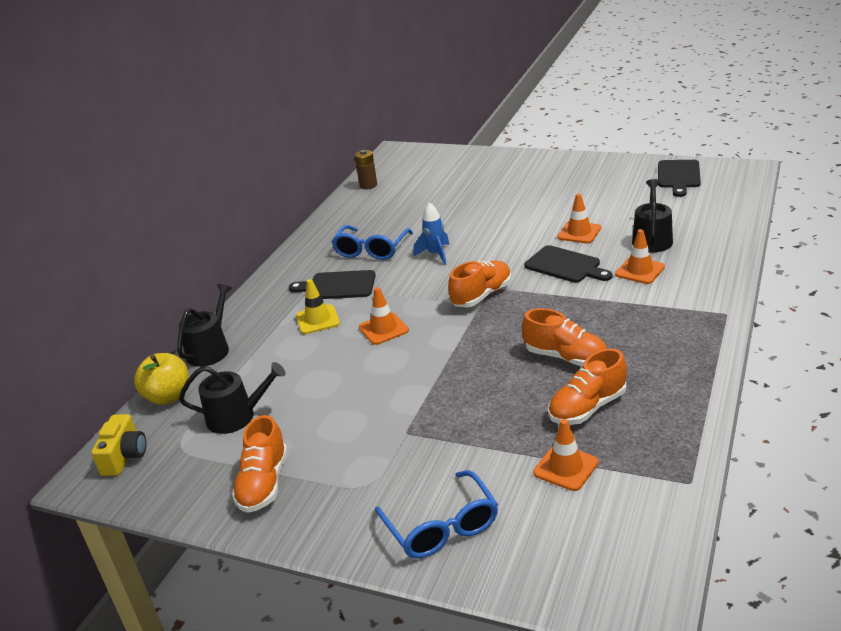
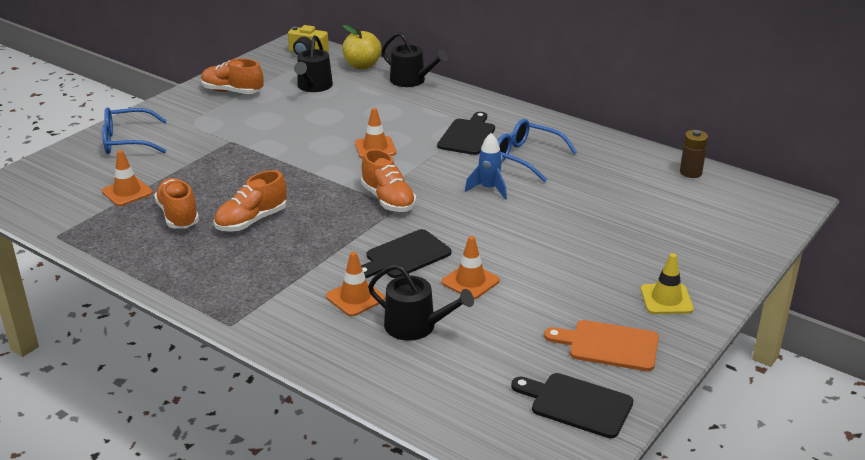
camera: 100 degrees right, 0 degrees up
yellow traffic cone [296,279,340,334] -> yellow traffic cone moved to [641,253,694,314]
none -> orange cutting board [544,320,659,371]

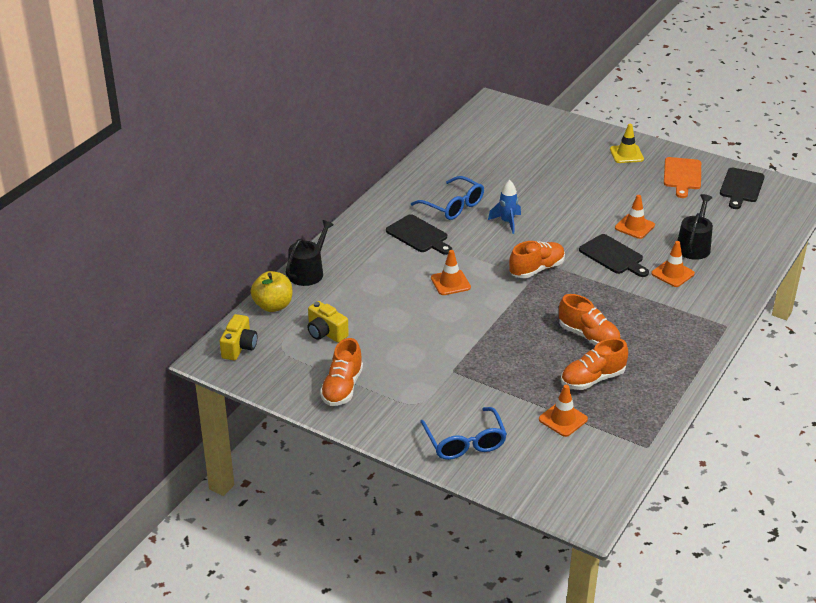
camera: 95 degrees left, 5 degrees up
black watering can [294,35,333,92] -> yellow camera [307,301,349,343]
black cutting board [437,112,495,155] -> black cutting board turned 150 degrees counterclockwise [386,214,452,255]
blue glasses [497,119,577,182] -> blue glasses turned 75 degrees counterclockwise [411,176,484,220]
brown battery [680,130,708,178] -> none

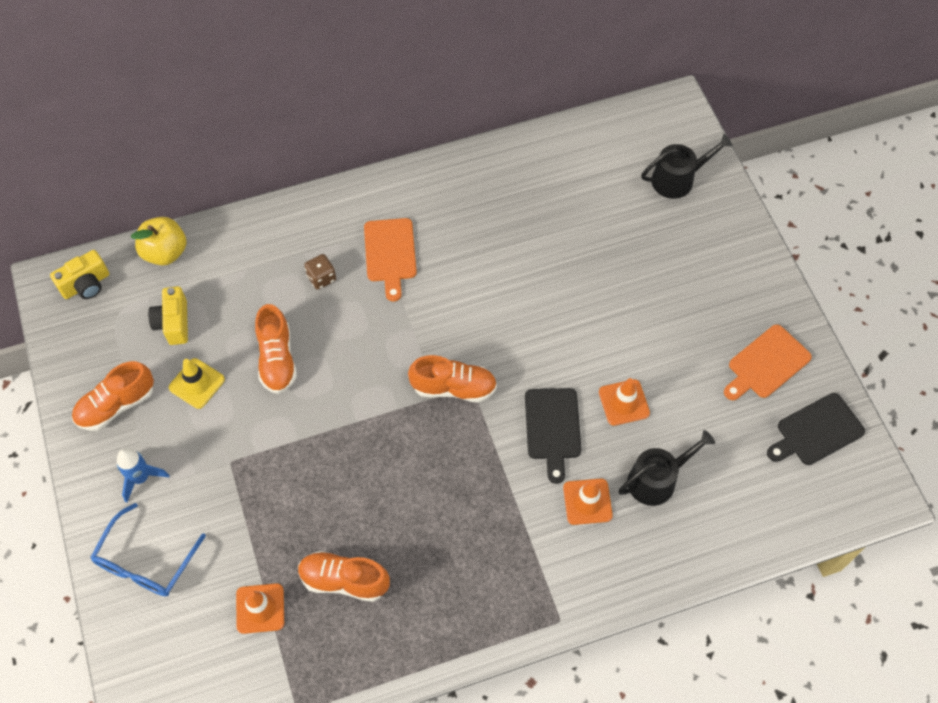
camera: 40 degrees right, 25 degrees up
black watering can [286,220,334,286] -> black watering can moved to [641,134,733,199]
black cutting board [386,214,452,255] -> orange cutting board [364,218,417,302]
blue glasses [411,176,484,220] -> none
orange traffic cone [431,250,471,295] -> none
blue rocket [488,180,521,234] -> blue rocket moved to [117,448,170,503]
orange shoe [559,294,621,346] -> orange shoe moved to [255,304,297,394]
yellow traffic cone [610,124,644,163] -> yellow traffic cone moved to [169,358,225,409]
none -> brown dice [304,254,336,290]

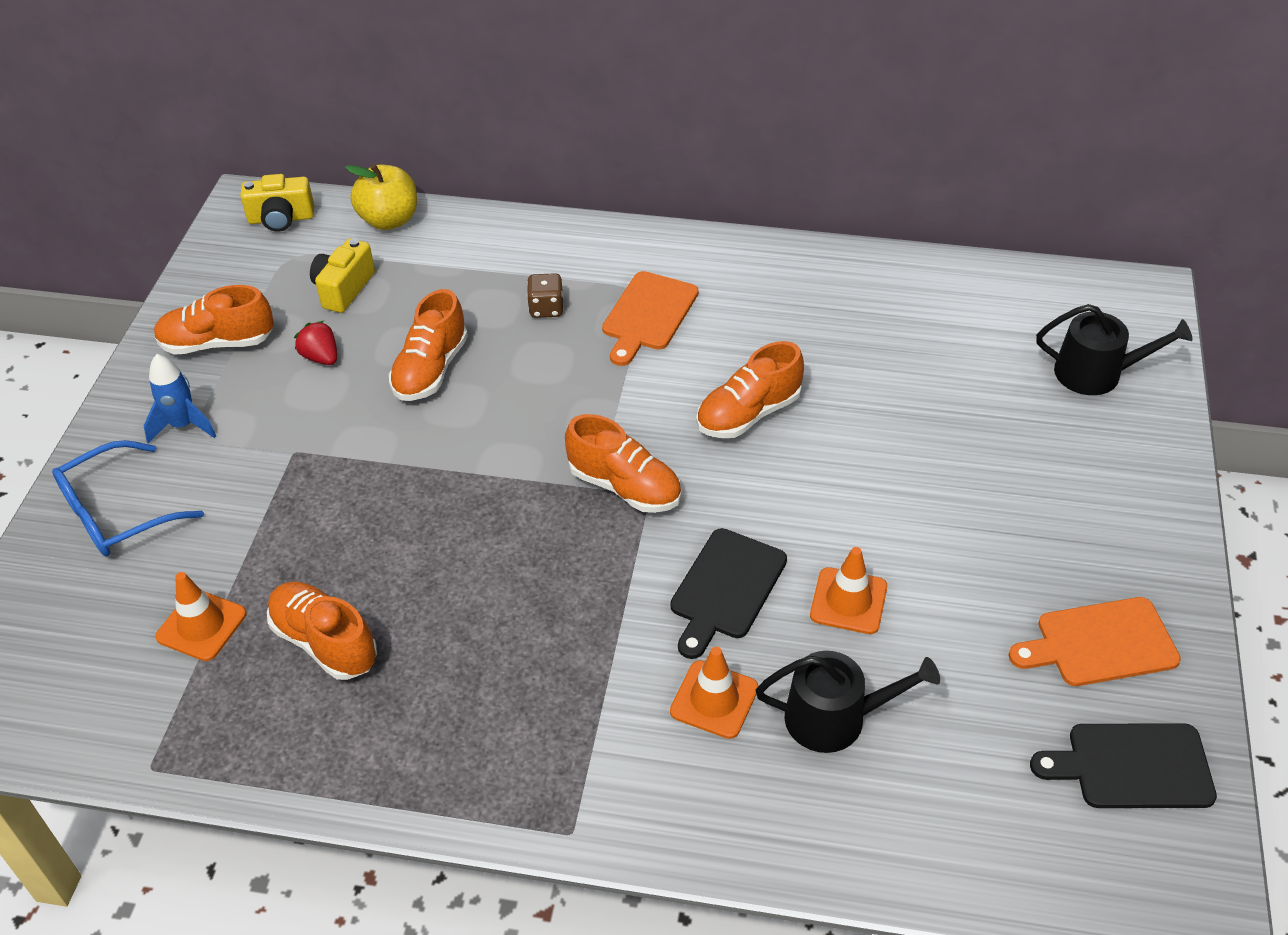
camera: 30 degrees right, 15 degrees down
yellow traffic cone [169,358,225,409] -> red strawberry [294,321,337,365]
none -> orange shoe [696,341,804,438]

